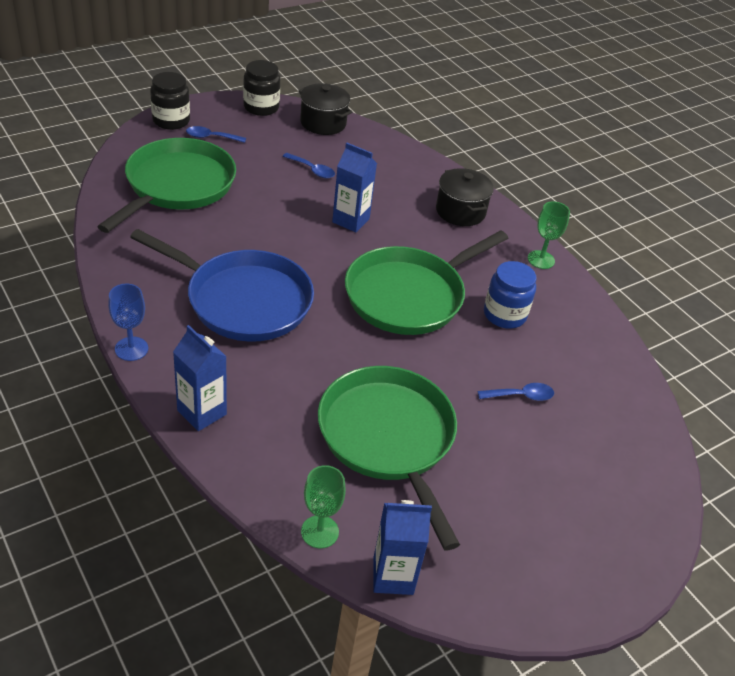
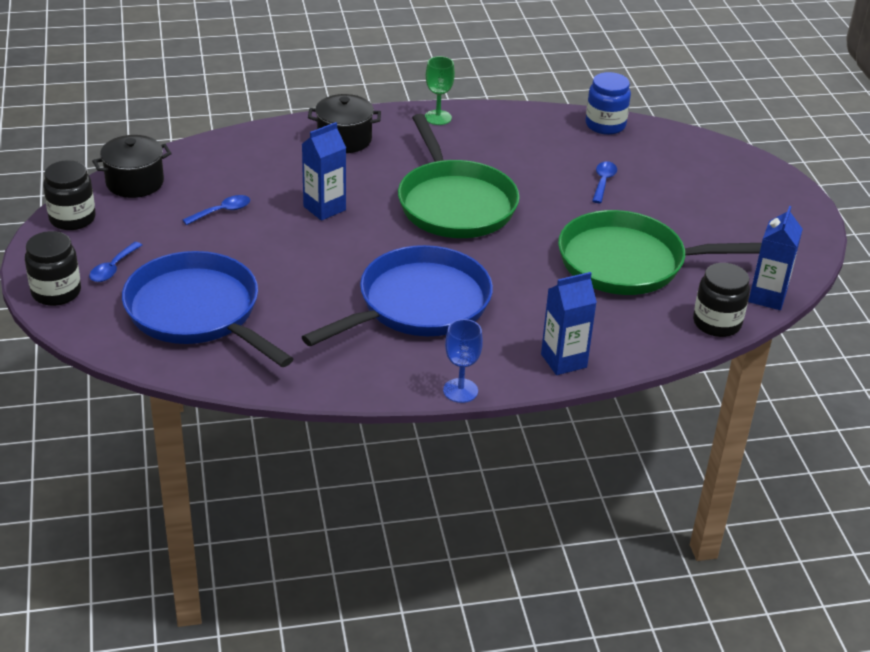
camera: 65 degrees left, 5 degrees down
green pan [97,138,236,233] -> blue pan [122,251,293,367]
green goblet [301,465,346,549] -> black jar [693,263,750,337]
blue jar [484,261,536,329] -> blue jar moved to [586,72,631,135]

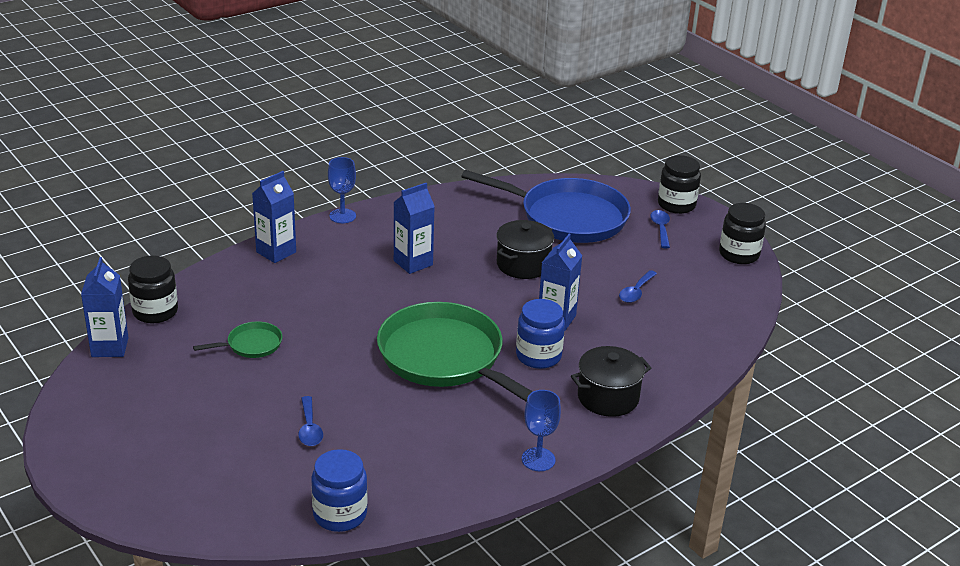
camera: 155 degrees right, 5 degrees down
black pot [92,135,172,198] -> black pot moved to [496,220,554,279]
blue pan [302,245,493,346] -> blue carton [394,183,435,274]
green goblet [425,56,455,125] -> blue goblet [522,390,561,471]
green pan [558,210,762,295] -> green pan [193,321,282,358], size x0.43
none -> blue jar [516,299,565,369]

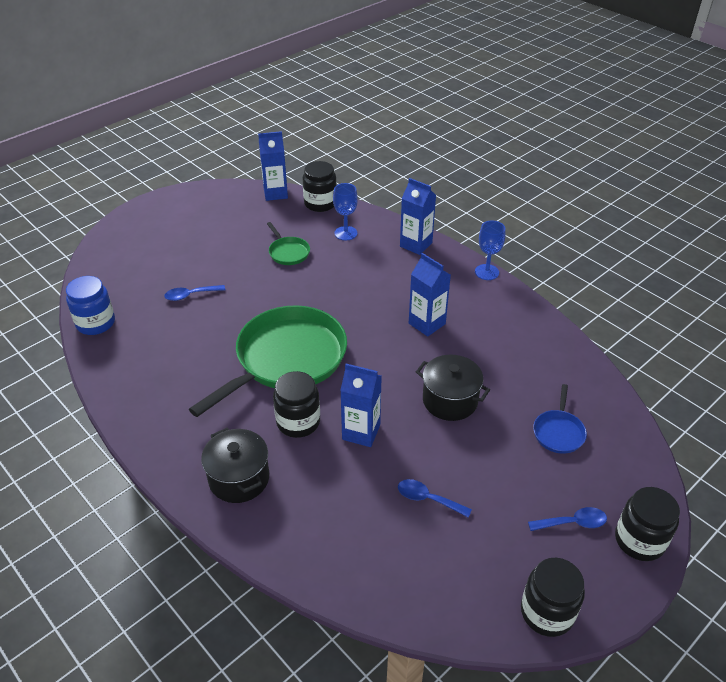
camera: 85 degrees right, 10 degrees up
blue pan [461,170,631,243] -> blue pan [533,384,587,454], size x0.43
blue jar [516,299,565,369] -> black jar [273,371,320,438]
blue goblet [522,390,561,471] -> blue goblet moved to [333,183,358,240]

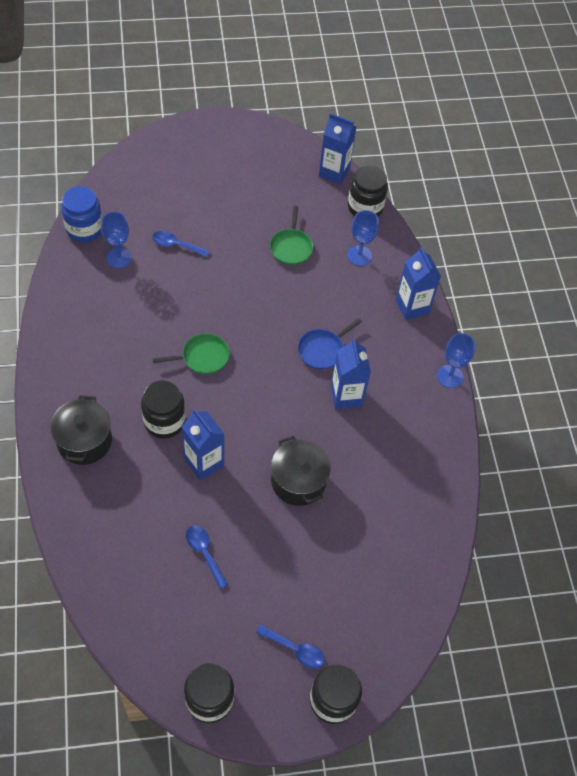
camera: 30 degrees right, 15 degrees up
green pan [189,305,347,417] -> green pan [153,333,230,374], size x0.43
blue pan [533,384,587,454] -> blue pan moved to [298,318,362,370]
none -> blue goblet [101,212,132,268]

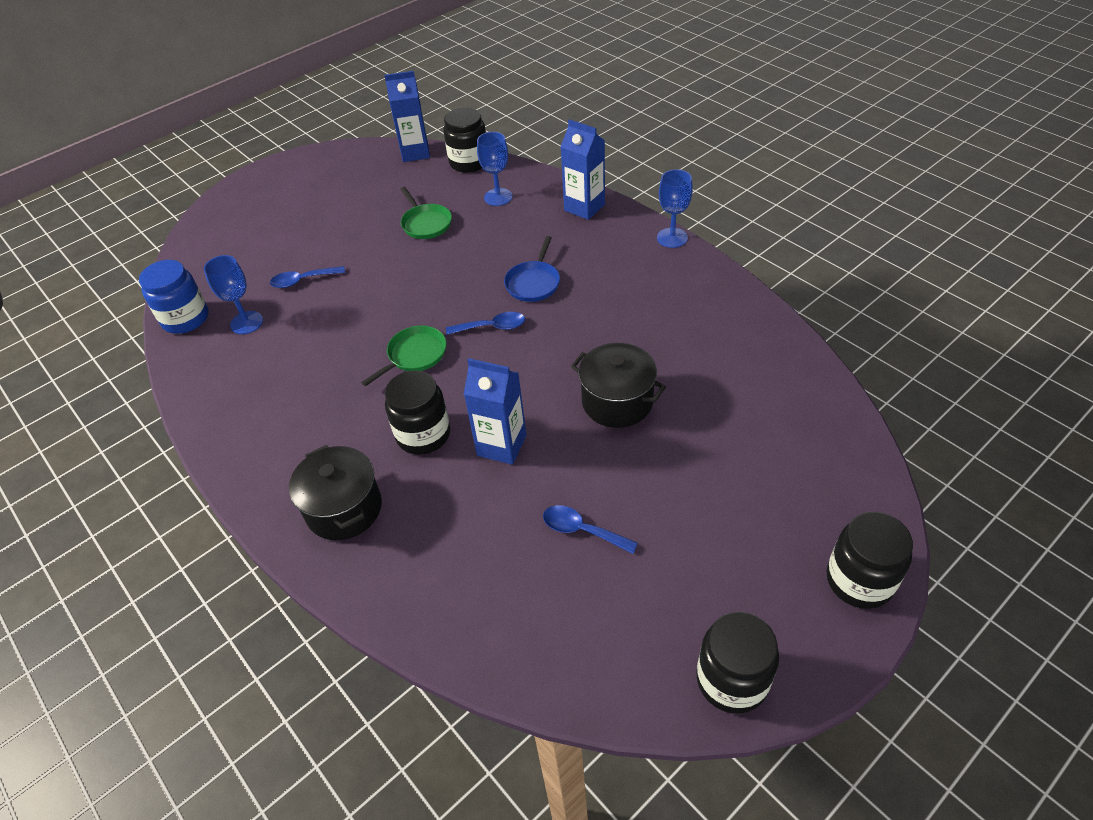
camera: 25 degrees left, 10 degrees down
blue spoon [256,624,325,669] -> blue spoon moved to [446,312,525,335]
blue carton [331,338,371,409] -> none

